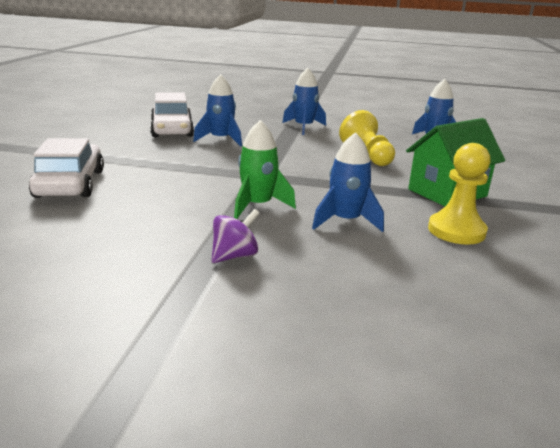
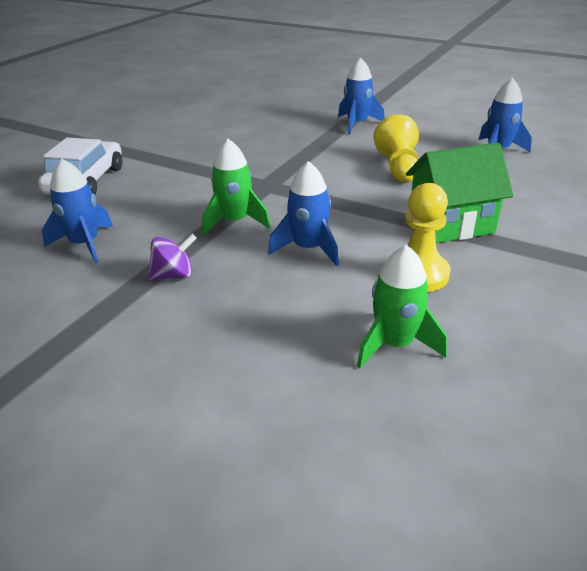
camera: 20 degrees right, 10 degrees up
white car [150,92,194,137] -> none
blue rocket [193,74,242,147] -> blue rocket moved to [42,159,113,263]
none -> green rocket [357,245,447,368]

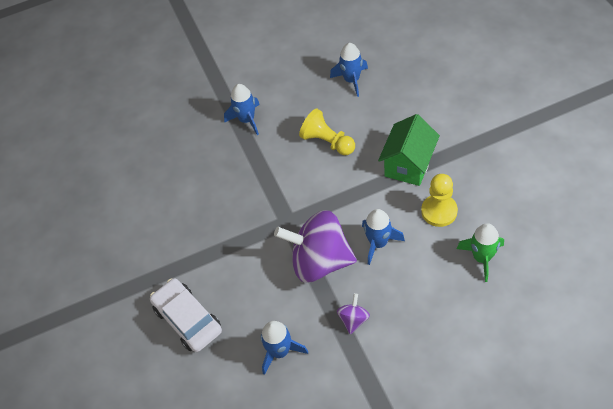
camera: 45 degrees left, 20 degrees up
green rocket [202,139,271,235] -> purple spinning top [274,210,357,283]

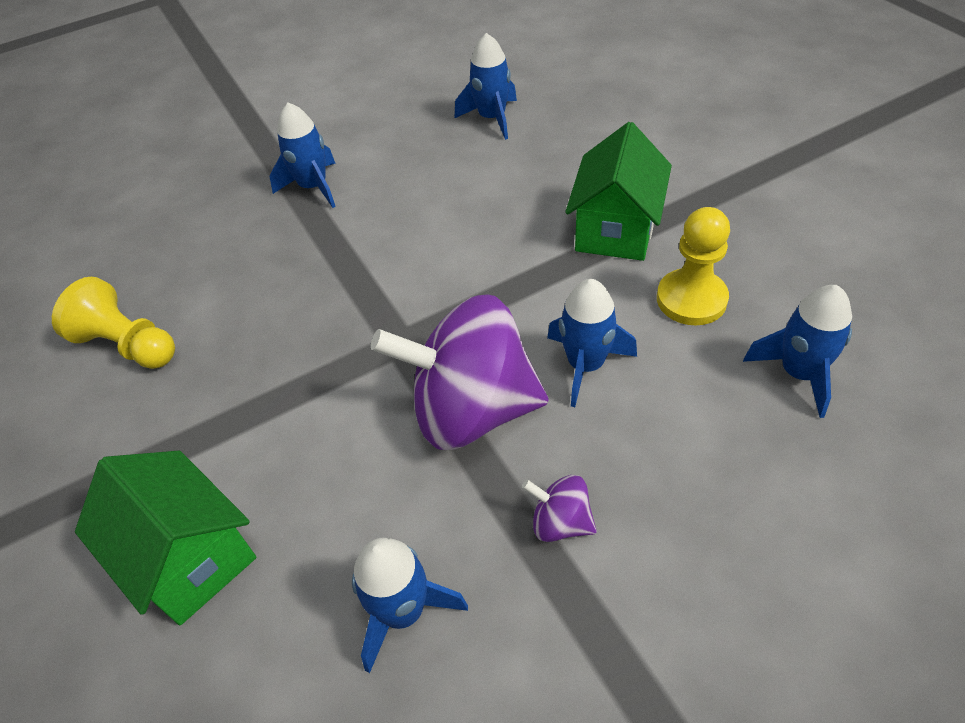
camera: 10 degrees left, 5 degrees down
white car [150,278,222,352] -> green house [75,451,256,625]
yellow pawn [299,108,355,155] -> yellow pawn moved to [52,277,175,369]
purple spinning top [337,293,370,334] -> purple spinning top turned 75 degrees counterclockwise [522,475,597,542]
green rocket [457,223,504,282] -> blue rocket [743,285,852,418]

